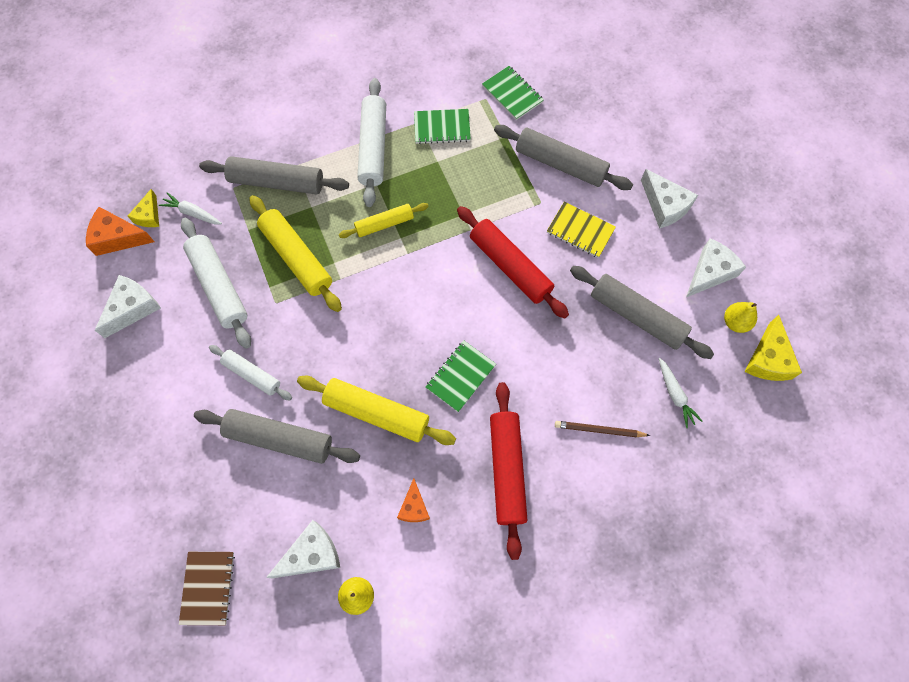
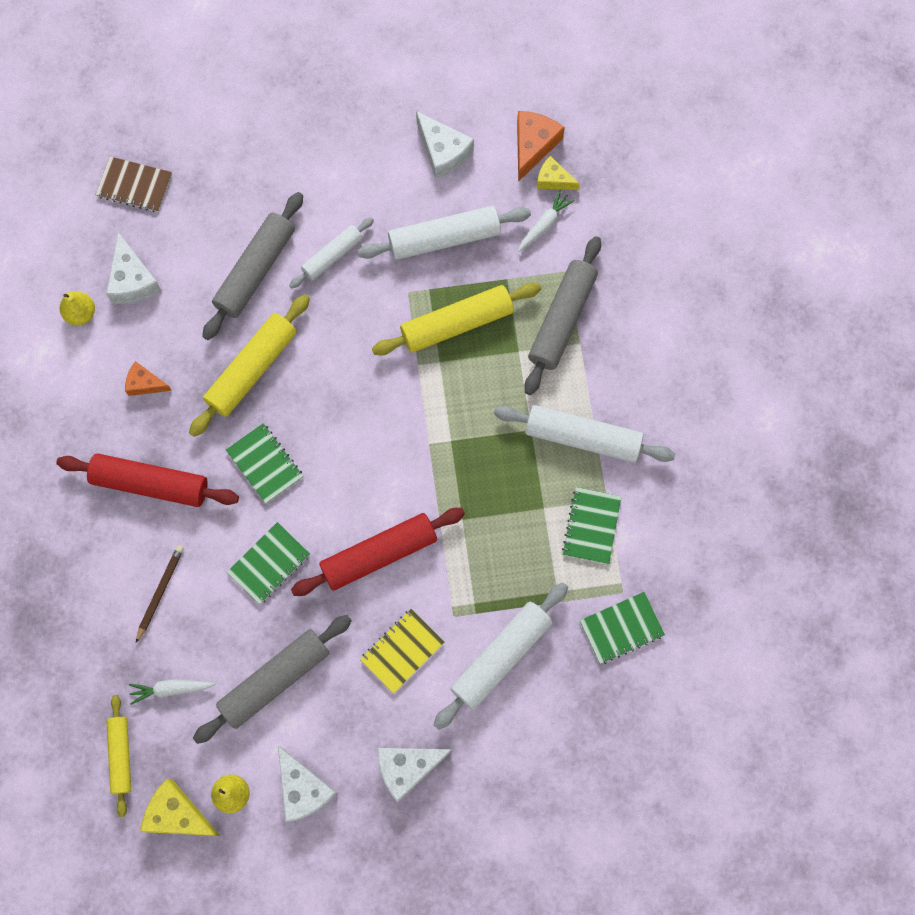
camera: 105 degrees right, 5 degrees up
yellow rolling pin [339,203,429,238] -> yellow rolling pin moved to [106,695,131,817]
grey rolling pin [494,125,633,190] -> white rolling pin [434,583,568,730]
none -> green notebook [227,522,310,605]

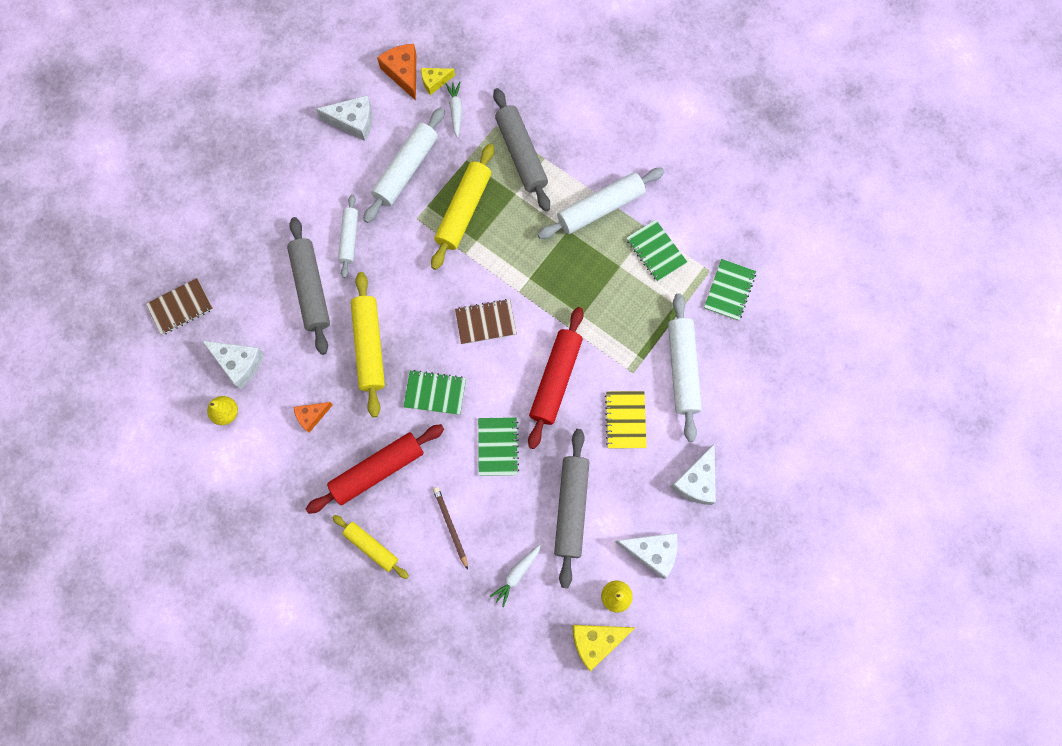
camera: 45 degrees left, 0 degrees up
yellow rolling pin [106,695,131,817] -> yellow rolling pin moved to [332,515,409,579]
none -> brown notebook [455,299,517,344]

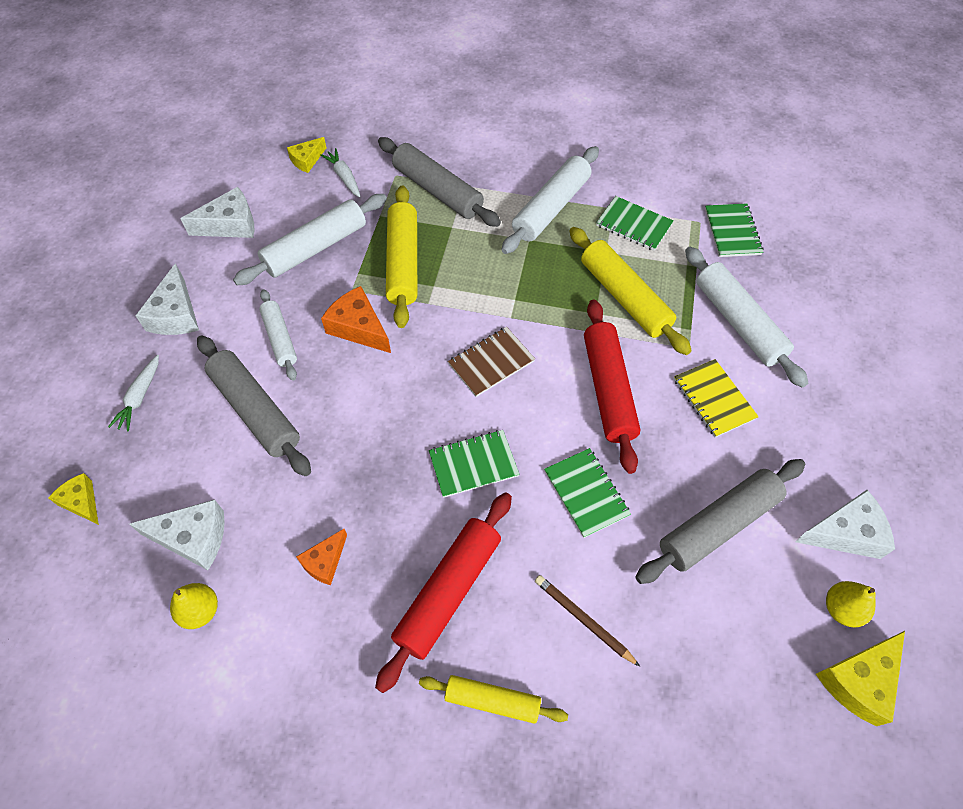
camera: 25 degrees left, 15 degrees down
brown notebook [146,278,213,335] -> yellow cheese [48,473,99,525]
yellow rolling pin [351,272,385,417] -> yellow rolling pin moved to [569,227,692,355]
white rolling pin [363,107,445,223] -> white rolling pin turned 45 degrees clockwise [233,194,387,285]
orange cheese [377,44,416,101] -> orange cheese moved to [321,286,391,353]
white carrot [490,544,541,607] -> white carrot moved to [108,355,159,432]
grey rolling pin [554,429,589,588] -> grey rolling pin turned 75 degrees clockwise [635,459,805,584]
white cheese [671,443,716,505] -> white cheese moved to [135,263,199,335]

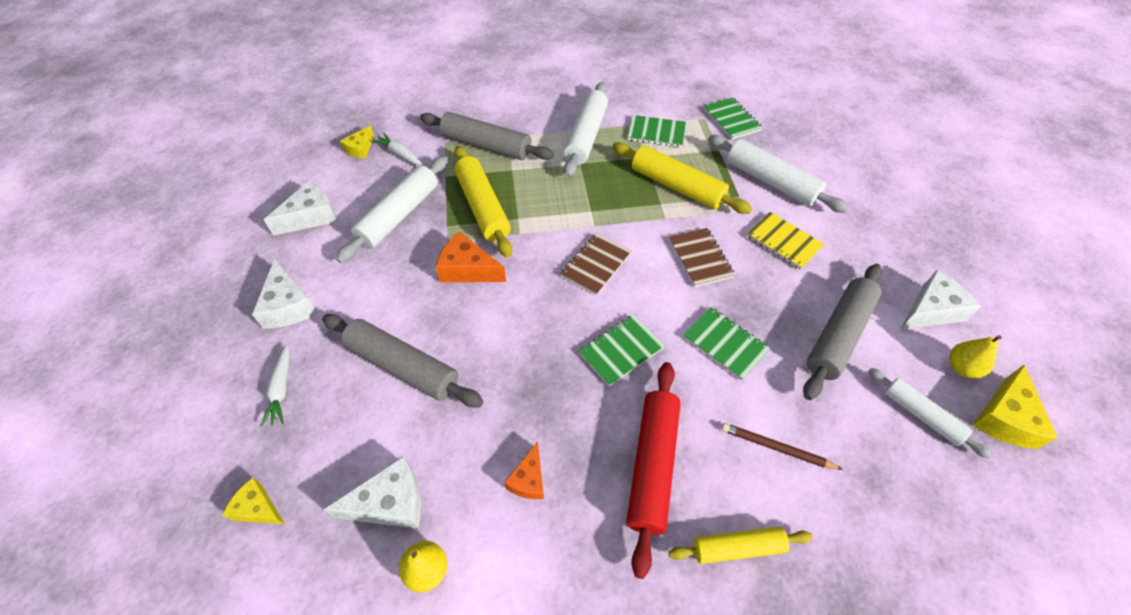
camera: 20 degrees left, 5 degrees down
white rolling pin [259,289,297,381] -> white rolling pin moved to [868,368,992,458]
red rolling pin [584,299,641,474] -> brown notebook [669,228,735,287]

